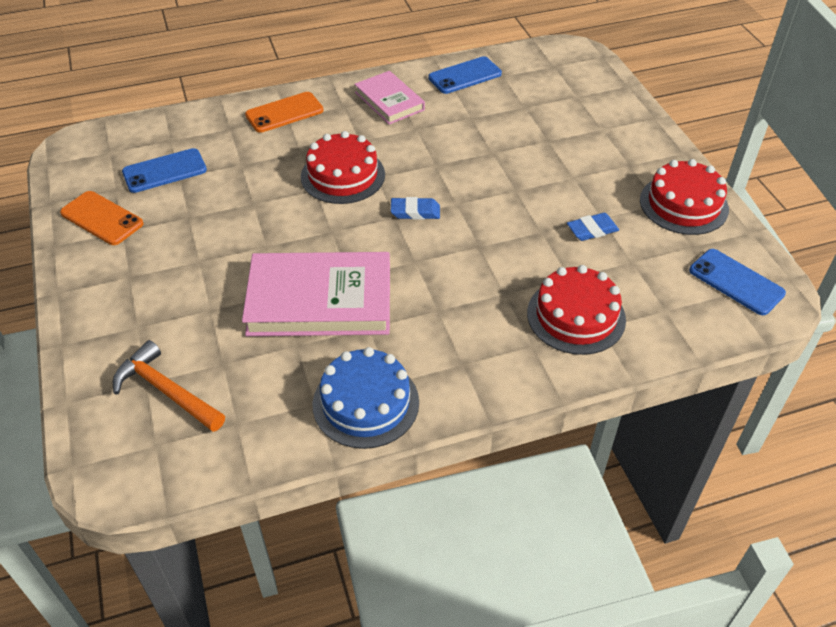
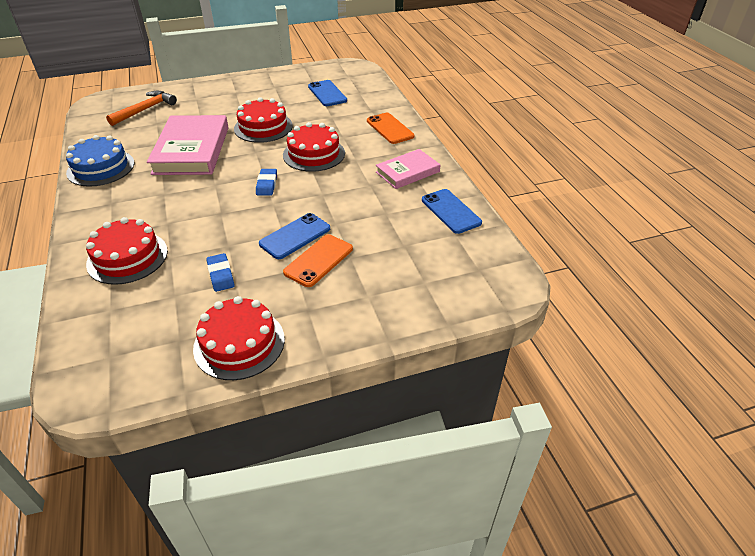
camera: 90 degrees right, 5 degrees down
orange phone [60,191,144,245] -> orange phone moved to [283,234,353,287]
blue phone [689,249,786,315] -> blue phone moved to [259,213,330,259]
none -> red cake [234,97,293,143]

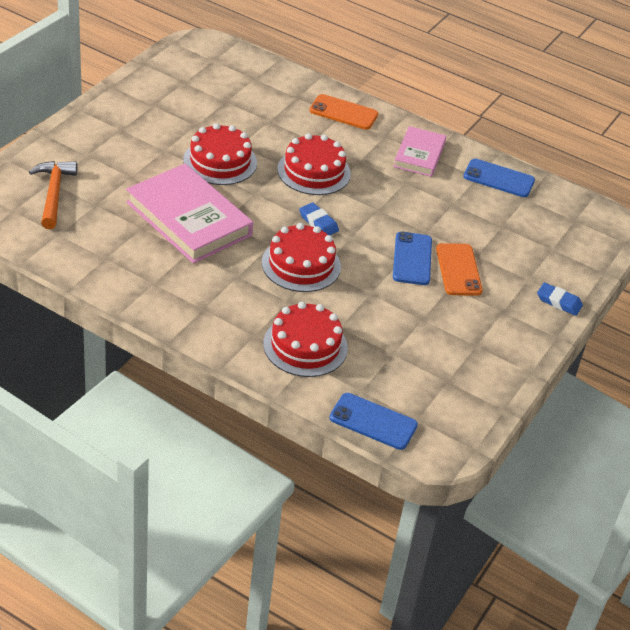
camera: 45 degrees left, 0 degrees up
blue cake [66,135,134,187] -> none
red cake [193,296,285,380] -> red cake moved to [262,223,341,292]
blue eraser [206,253,234,292] -> blue eraser moved to [537,282,583,316]
blue phone [308,80,347,106] -> blue phone moved to [329,393,418,450]

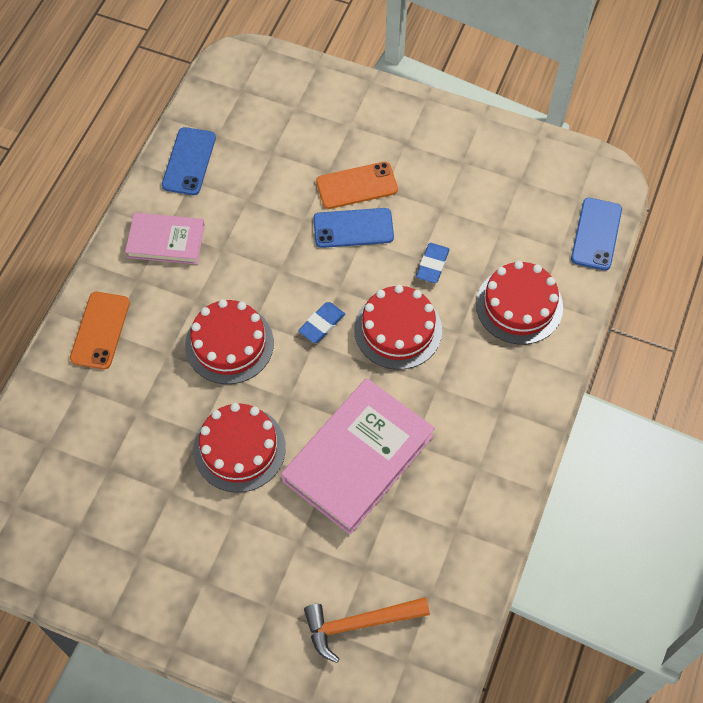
camera: 95 degrees left, 20 degrees up
blue eraser [537,282,583,316] -> blue eraser moved to [416,243,450,283]

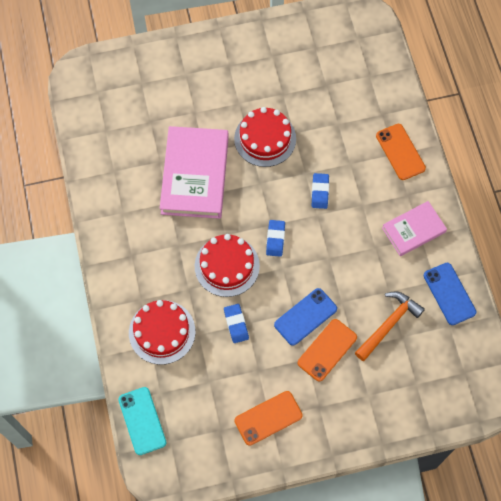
camera: 145 degrees right, 5 degrees up
red cake [185,299,274,384] -> blue eraser [312,173,329,209]
orange hammer [304,597,430,663] -> orange hammer moved to [355,291,425,361]
blue phone [571,198,622,271] -> turquoise phone [118,387,166,455]
none -> orange phone [234,391,303,446]

